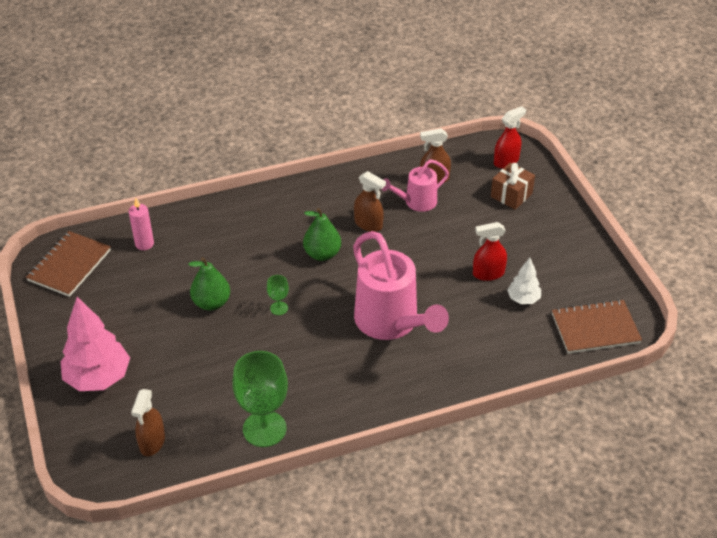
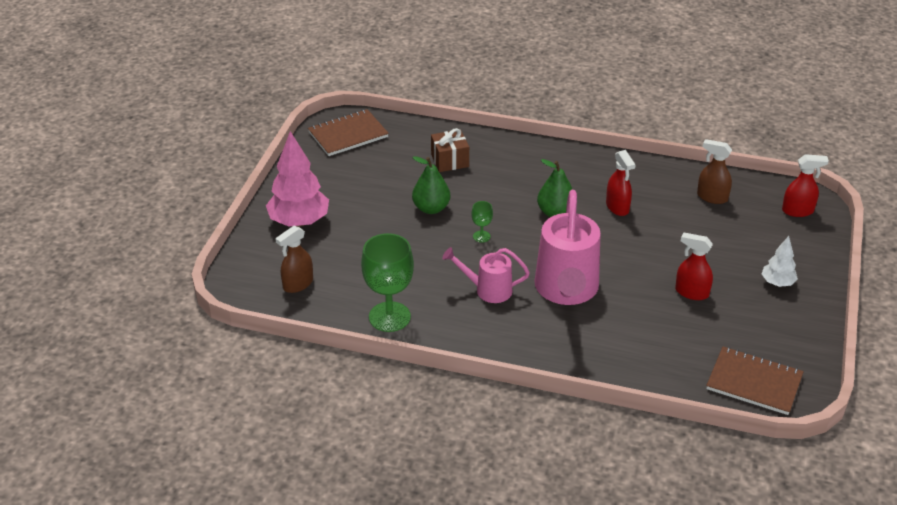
camera: 35 degrees right, 5 degrees down
pink candle [129,198,154,250] -> none
brown spray bottle [354,171,386,232] -> red spray bottle [606,150,636,216]
pink watering can [381,159,449,212] -> pink watering can moved to [442,247,530,303]
brown gift [491,163,535,210] -> brown gift moved to [431,128,469,172]
white tree [507,258,541,304] -> white tree moved to [762,236,798,287]

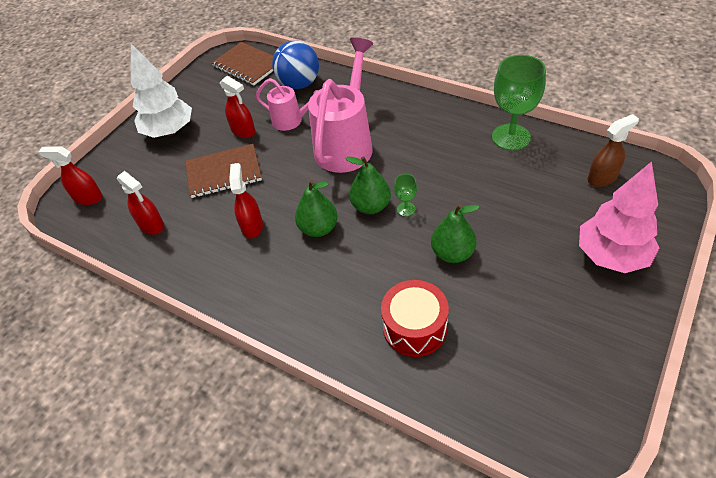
camera: 160 degrees left, 10 degrees up
brown notebook [308,109,389,156] -> brown notebook moved to [185,144,262,198]
brown gift [431,128,469,172] -> red drum [381,280,449,357]
pink watering can [442,247,530,303] -> pink watering can moved to [256,78,318,131]
brown spray bottle [697,139,732,204] -> red spray bottle [117,171,164,235]
white tree [762,236,798,287] -> white tree [131,44,192,138], size x1.88
none -> blue ball [272,41,319,89]
none -> green pear [345,156,391,214]

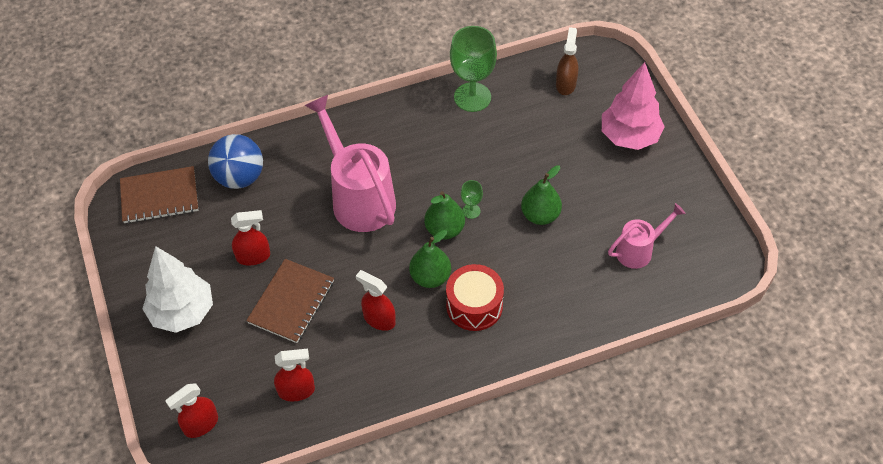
camera: 55 degrees left, 5 degrees up
pink watering can [256,78,318,131] -> pink watering can moved to [608,203,686,269]
red drum [381,280,449,357] -> red drum moved to [446,264,504,331]

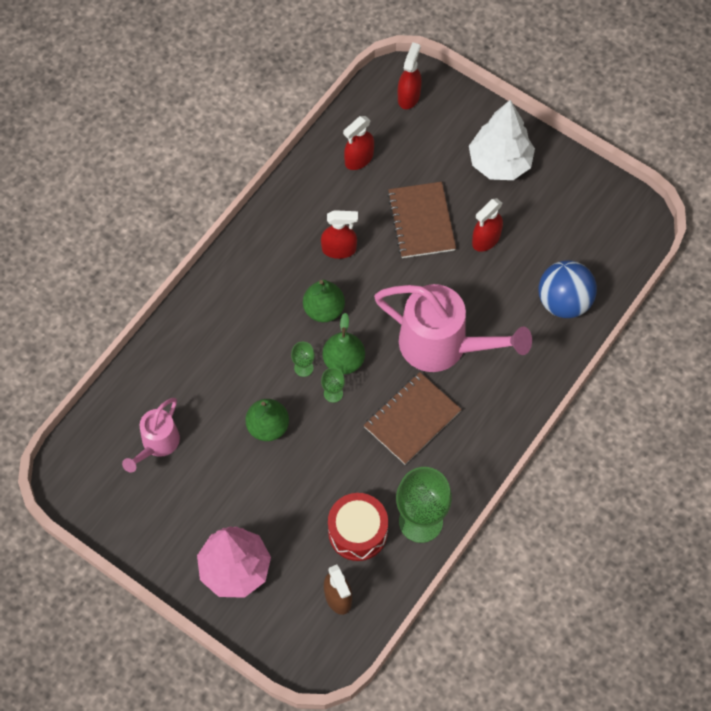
camera: 145 degrees right, 10 degrees up
brown notebook [120,166,198,224] -> brown notebook moved to [364,372,462,465]
red drum [446,264,504,331] -> red drum moved to [328,493,388,561]
none -> green goblet [291,342,315,377]

